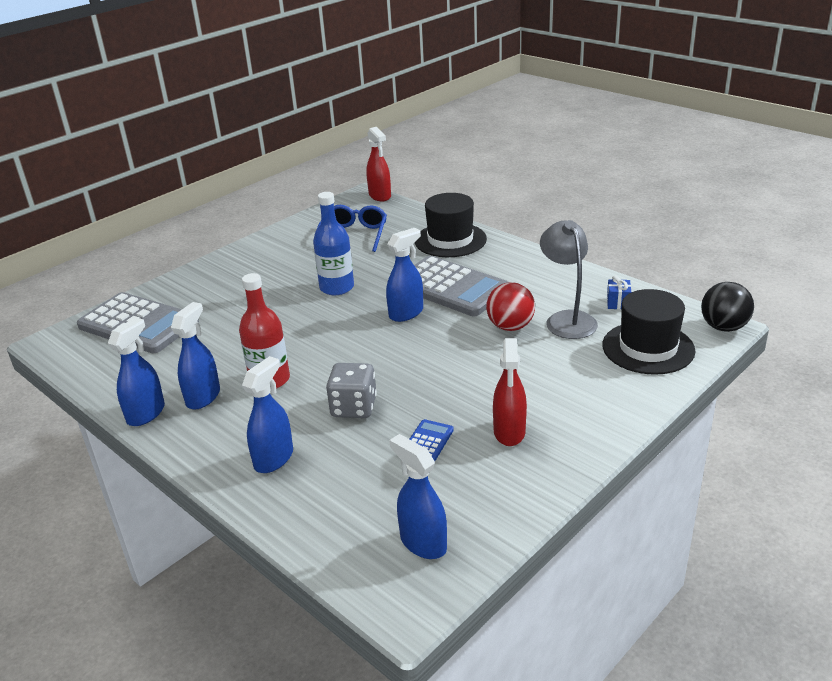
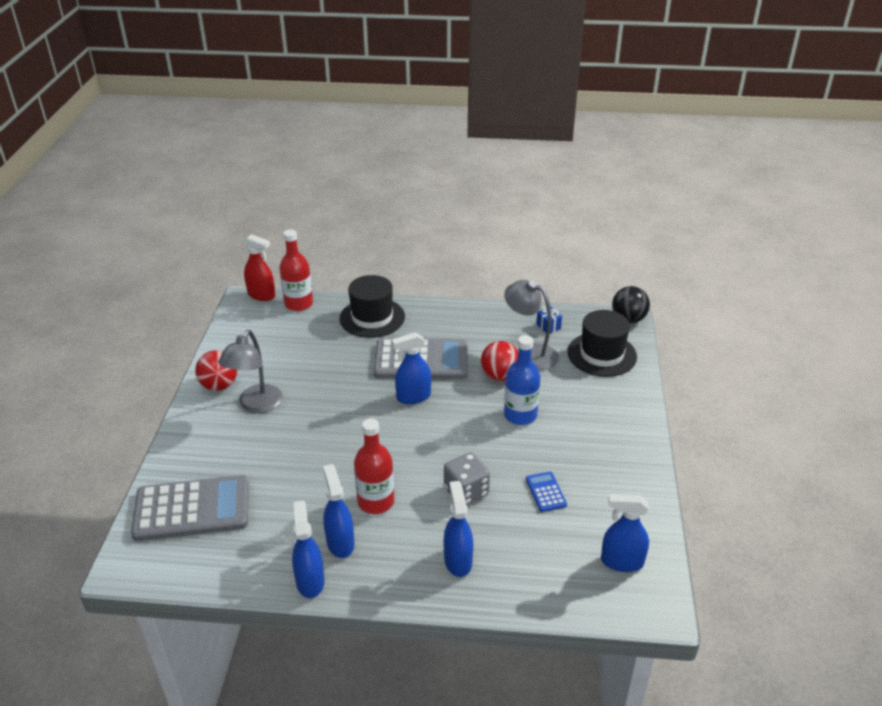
camera: 40 degrees left, 5 degrees up
blue bottle [313,192,354,295] -> blue bottle moved to [504,335,541,425]
blue glasses [317,205,387,252] -> none
blue spray bottle [386,228,423,322] -> blue spray bottle turned 120 degrees counterclockwise [392,332,431,404]
red spray bottle [493,338,527,446] -> none
none -> red ball [195,350,237,391]
none -> grey lamp [218,330,283,413]
none -> red bottle [280,230,313,311]

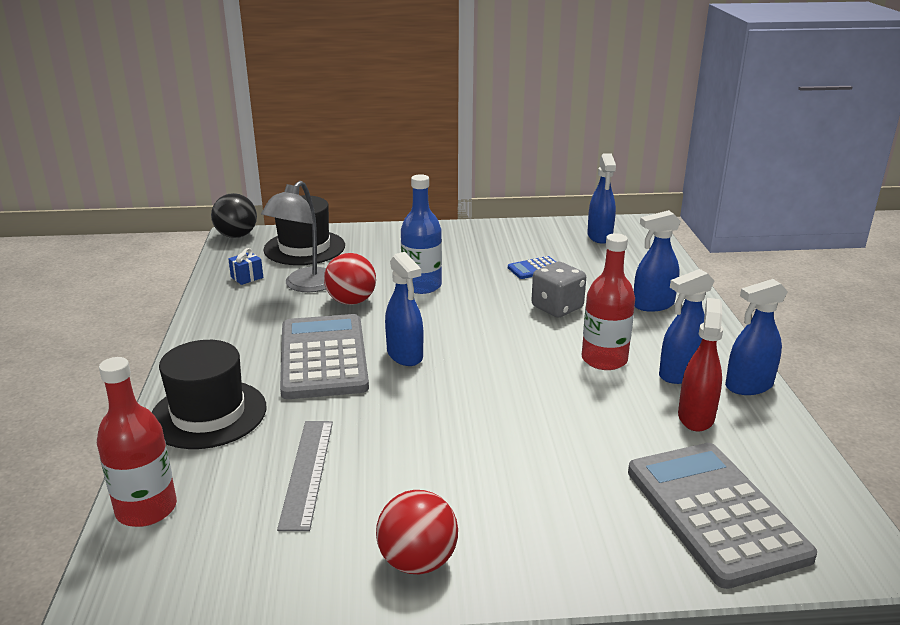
camera: 100 degrees left, 10 degrees down
grey lamp [218,330,283,413] -> none
red spray bottle [243,234,275,301] -> red spray bottle moved to [678,298,723,432]
none -> grey ruler [277,421,333,531]

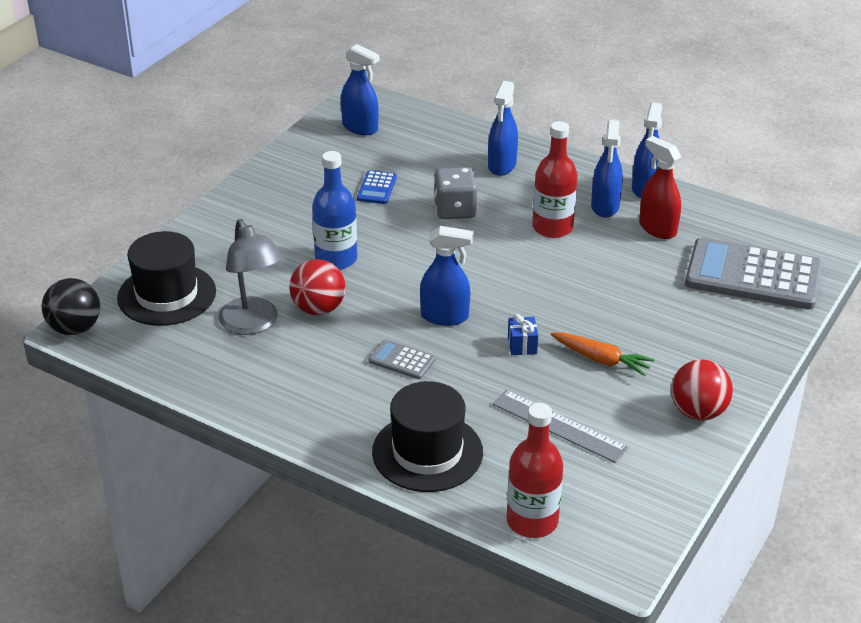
camera: 55 degrees left, 10 degrees up
blue gift [228,248,263,285] -> blue gift moved to [508,314,538,355]
grey calculator [280,314,369,399] -> grey calculator [369,340,435,379], size x0.43
none -> orange carrot [551,332,655,376]

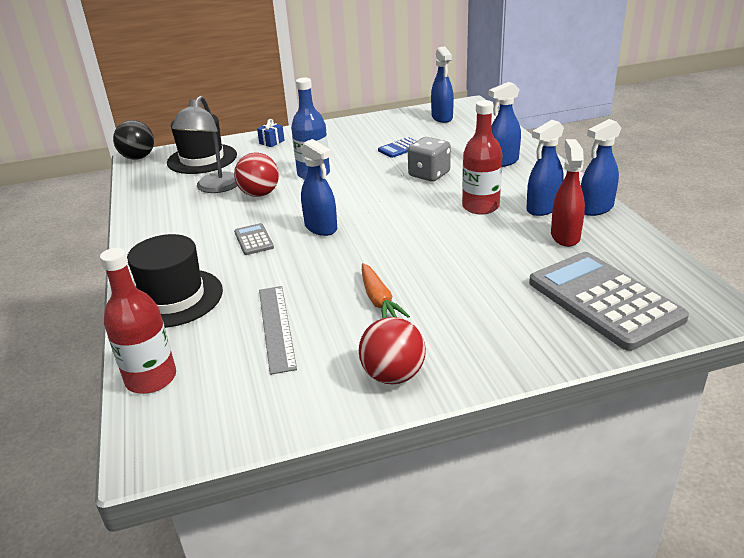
camera: 45 degrees right, 5 degrees down
blue gift [508,314,538,355] -> blue gift moved to [257,119,285,147]

